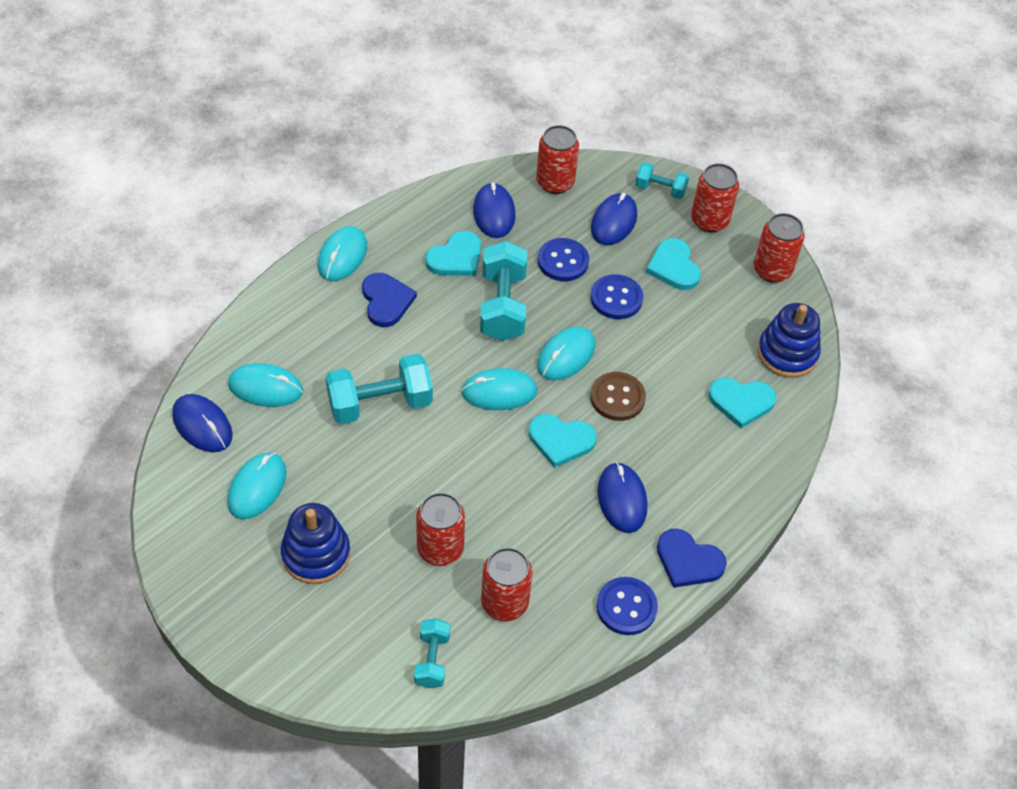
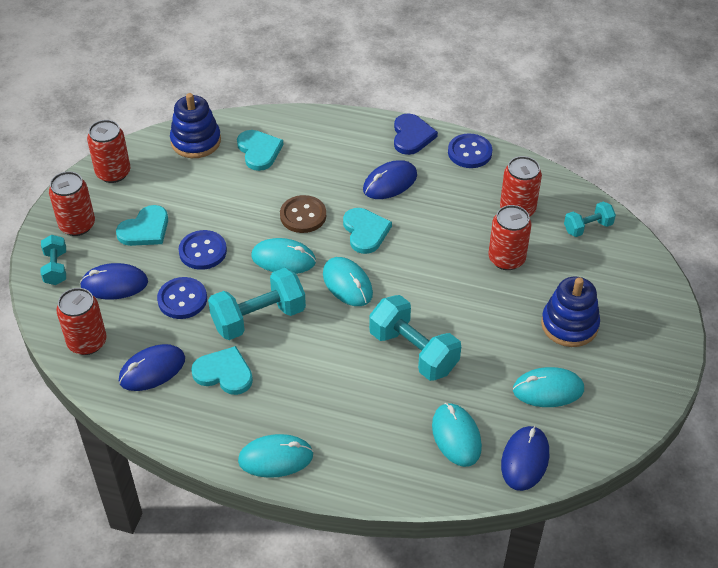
camera: 115 degrees left, 5 degrees down
blue heart [362,273,417,327] -> none

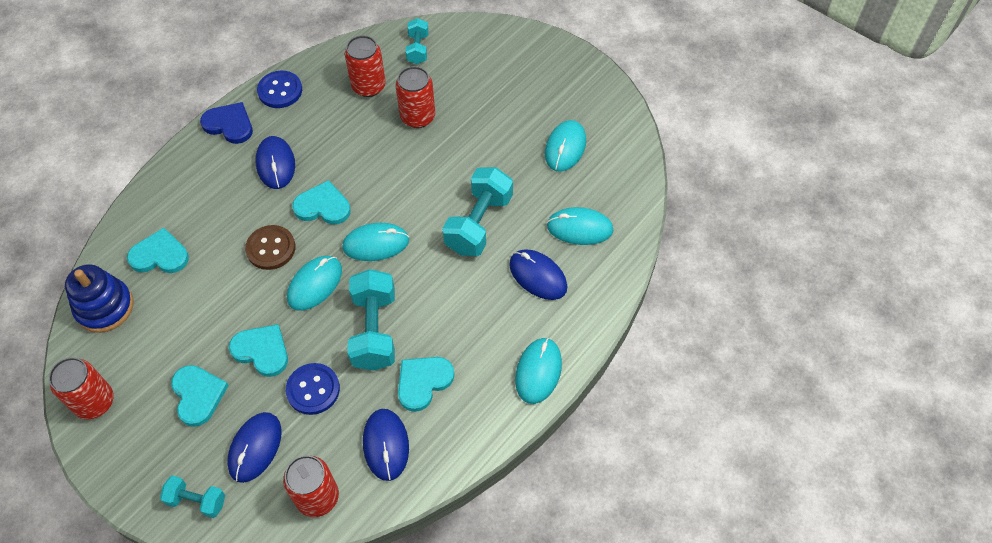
camera: 65 degrees left, 10 degrees up
red can [49,171,95,236] -> none
blue button [179,230,227,270] -> turquoise heart [229,324,288,377]
turquoise dumbbell [369,295,461,381] -> turquoise dumbbell turned 45 degrees counterclockwise [442,167,513,256]
blue mouse [501,426,549,491] -> blue mouse moved to [509,249,568,300]
blue stacking toy [541,277,600,347] -> none

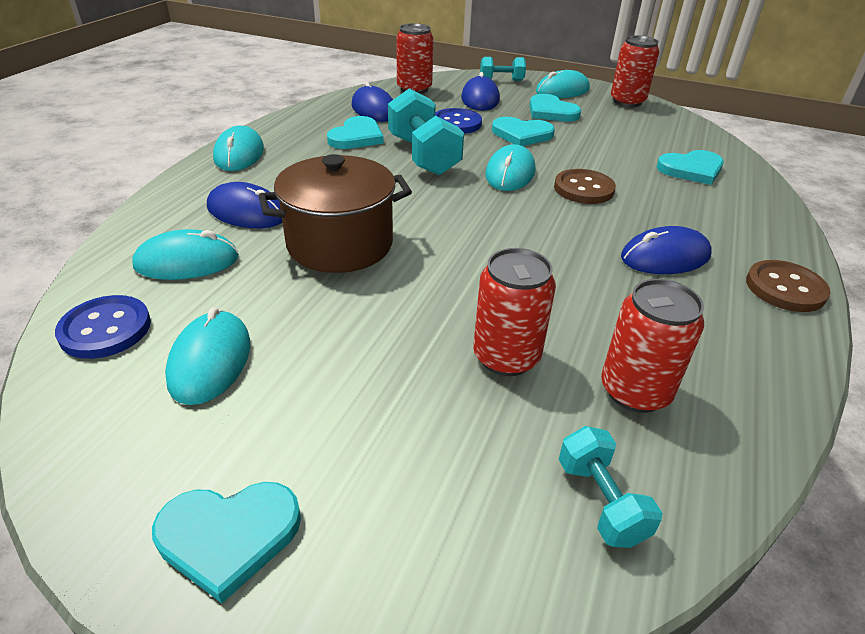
camera: 160 degrees right, 20 degrees down
blue stacking toy [65,264,133,333] -> none
blue heart [200,102,253,144] -> brown button [746,260,830,312]
blue mouse [255,136,295,189] -> blue mouse turned 75 degrees counterclockwise [621,226,712,274]
blue button [257,71,302,108] -> blue button moved to [55,295,151,359]
turquoise heart [292,180,351,225] -> turquoise heart moved to [152,482,301,603]
turquoise mouse [342,223,409,261] -> turquoise mouse moved to [536,70,590,98]
turquoise dumbbell [442,167,513,256] -> brown pot [259,154,412,273]

